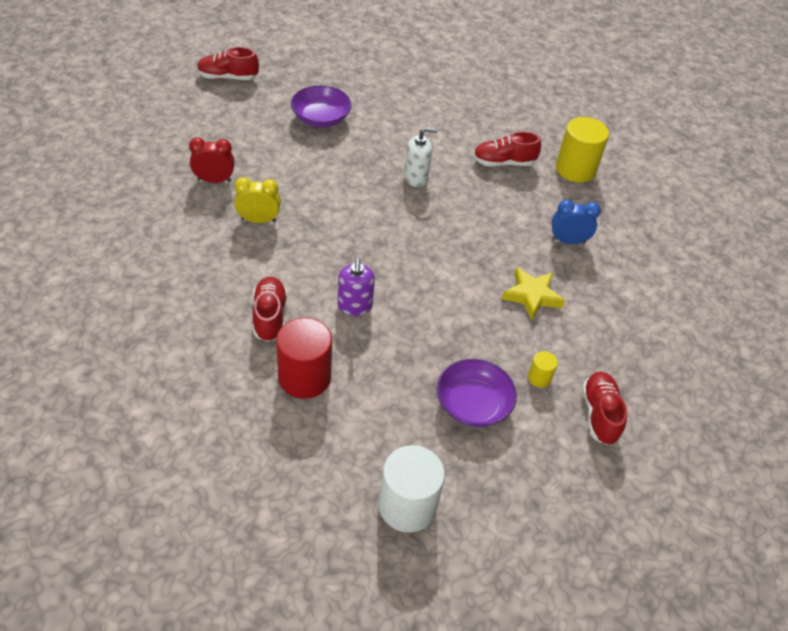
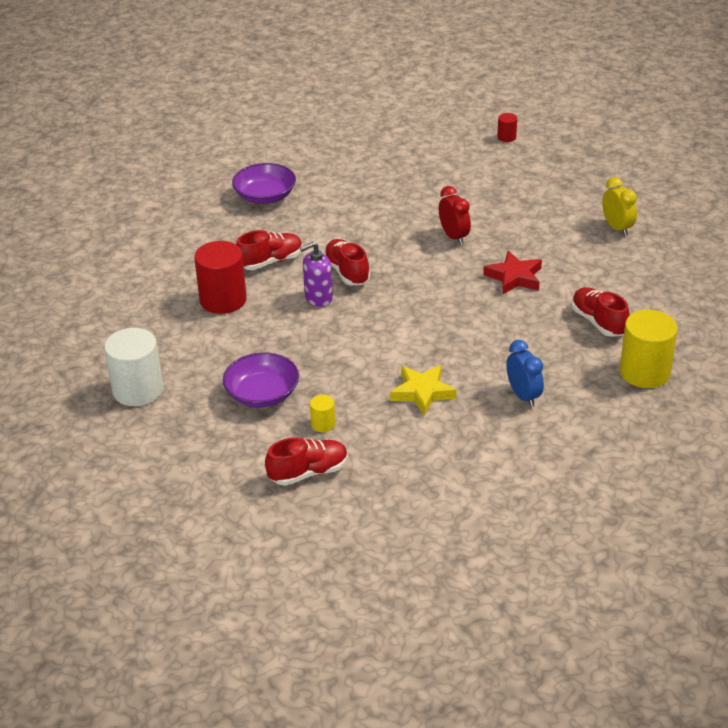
camera: 70 degrees right, 10 degrees down
red clock [189,137,235,183] -> red clock moved to [439,186,471,245]
red shoe [197,47,259,80] -> red shoe moved to [324,239,370,285]
yellow clock [234,177,281,223] -> yellow clock moved to [602,177,637,236]
purple bowl [291,85,352,127] -> purple bowl moved to [232,163,296,204]
white soap dispenser [404,127,438,187] -> red star [483,251,542,295]
none -> red cylinder [497,113,517,142]

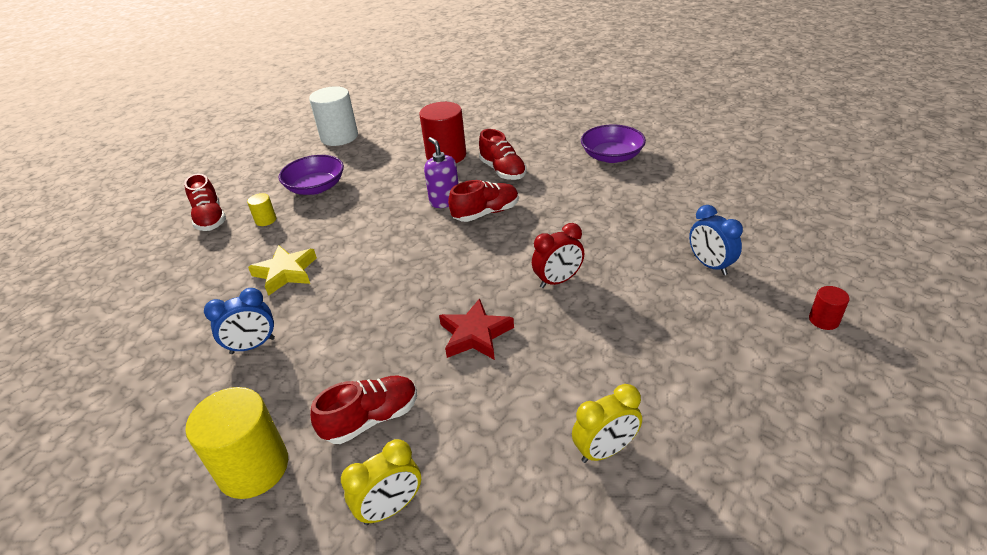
camera: 90 degrees right, 0 degrees up
none -> yellow clock [341,439,421,525]
none -> blue clock [689,205,743,275]

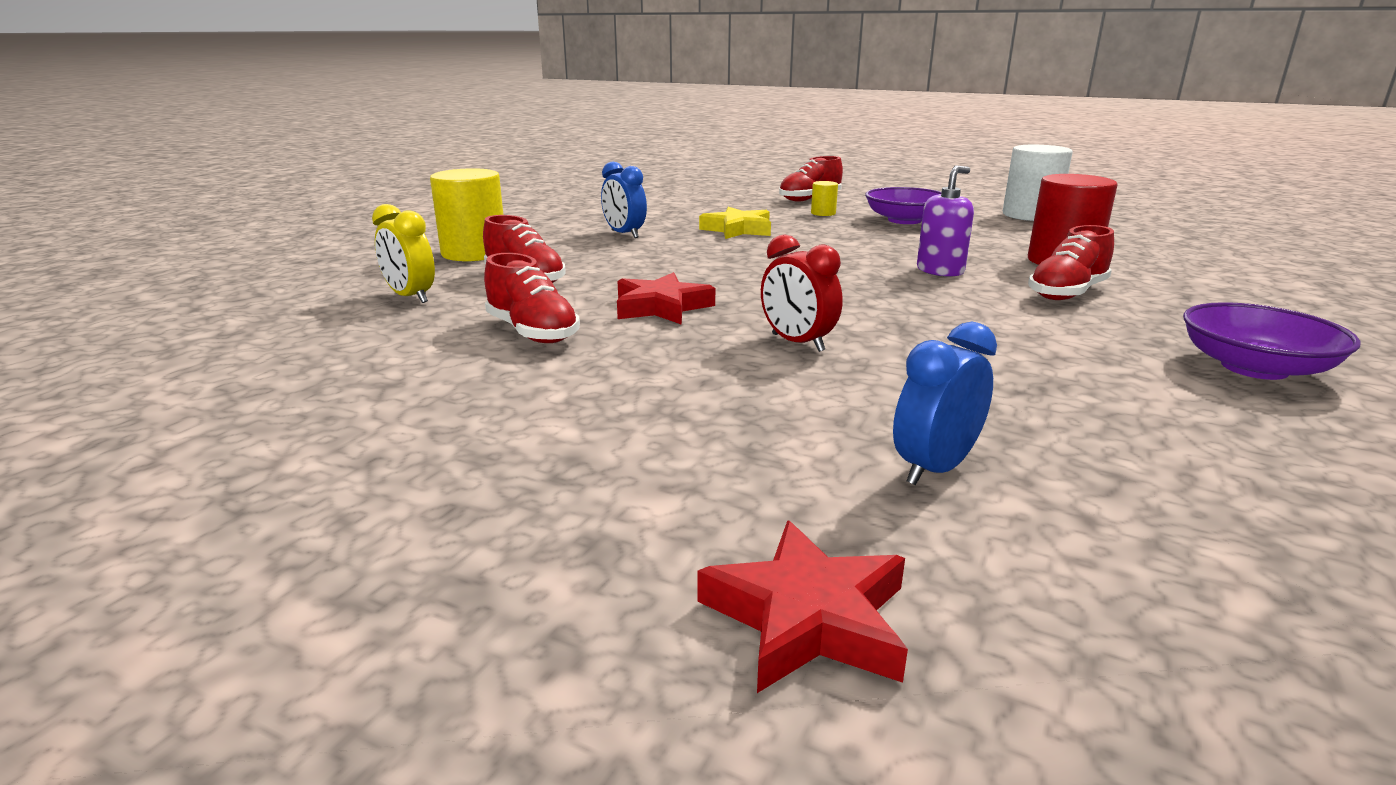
camera: 75 degrees right, 15 degrees down
red shoe [448,180,519,222] -> red shoe moved to [484,253,580,343]
yellow clock [572,384,642,463] -> none
red cylinder [809,286,850,330] -> red star [697,520,908,693]

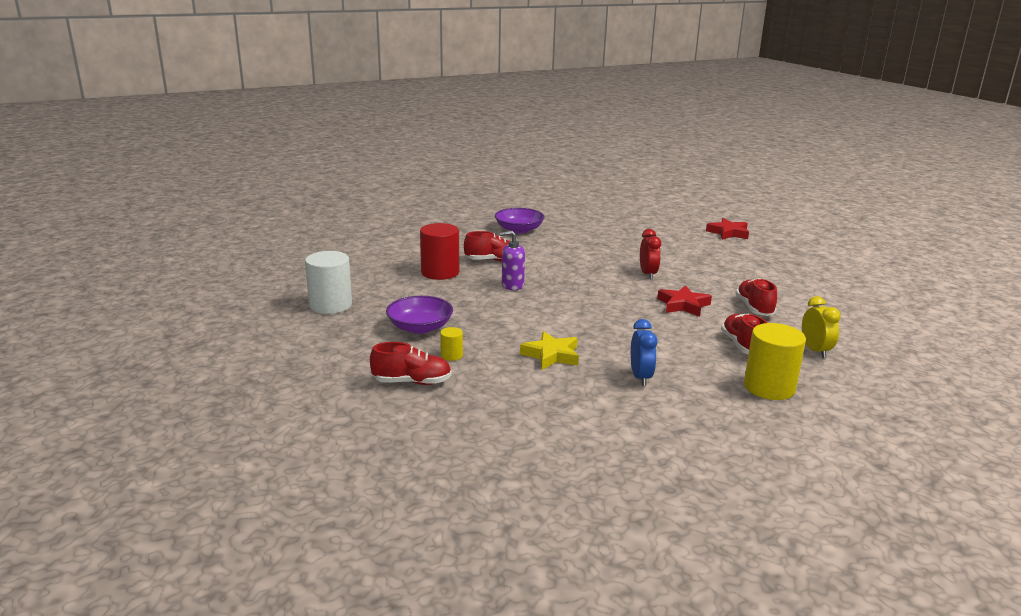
camera: 145 degrees left, 0 degrees up
blue clock [893,322,997,485] -> none

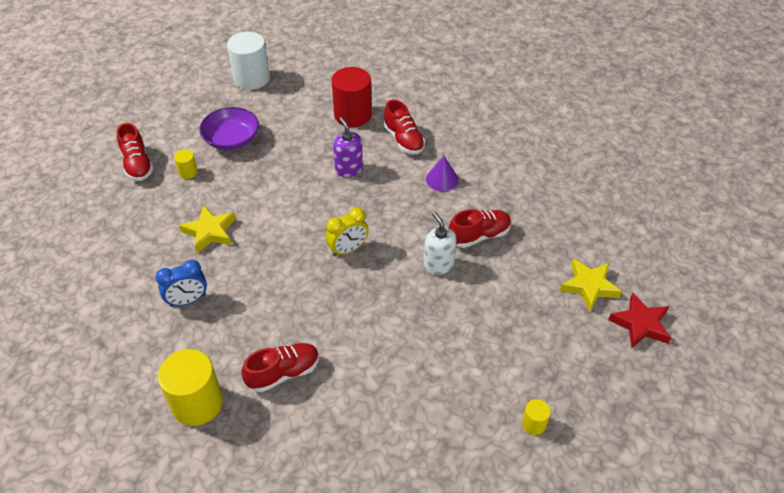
camera: 70 degrees right, 25 degrees up
purple bowl [495,208,545,234] -> none
red clock [640,229,661,279] -> white soap dispenser [424,212,457,275]
red star [657,285,712,317] -> none
red shoe [735,278,777,316] -> red shoe moved to [449,209,511,248]
yellow clock [802,296,841,358] -> yellow clock moved to [326,207,369,257]
none -> purple cone [426,156,458,191]
none -> yellow cylinder [522,399,551,435]
none -> yellow star [560,259,622,311]

